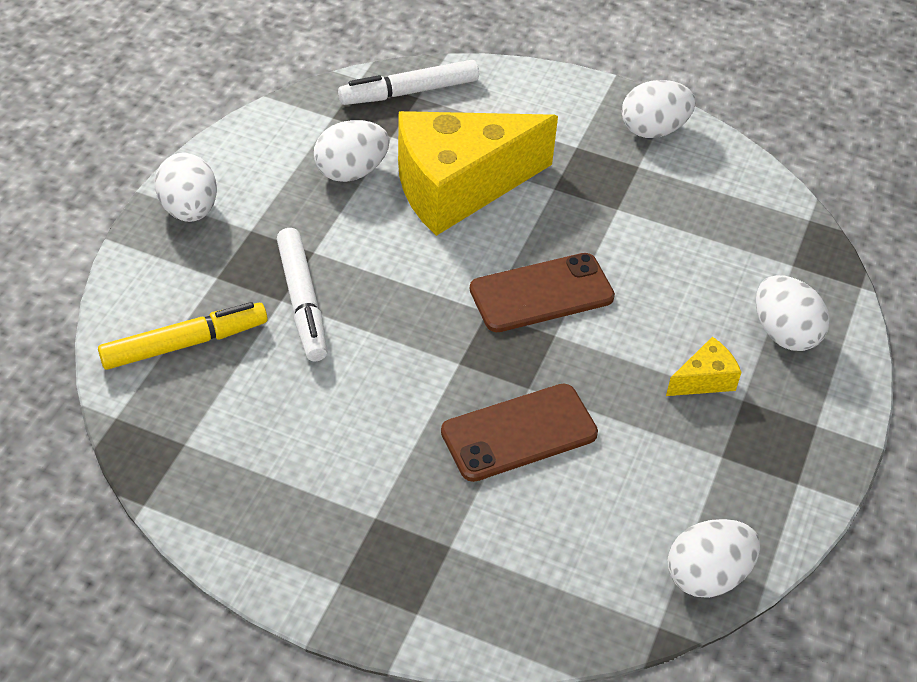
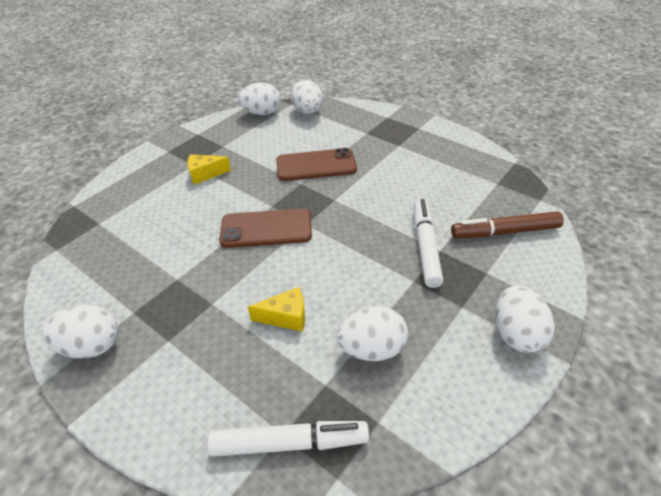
camera: 160 degrees left, 5 degrees down
yellow marker [98,302,267,370] -> brown marker [451,211,564,238]
yellow cheese [398,111,558,236] -> yellow cheese [248,287,305,332], size x0.41
white egg [756,275,830,351] -> white egg moved to [291,80,323,114]

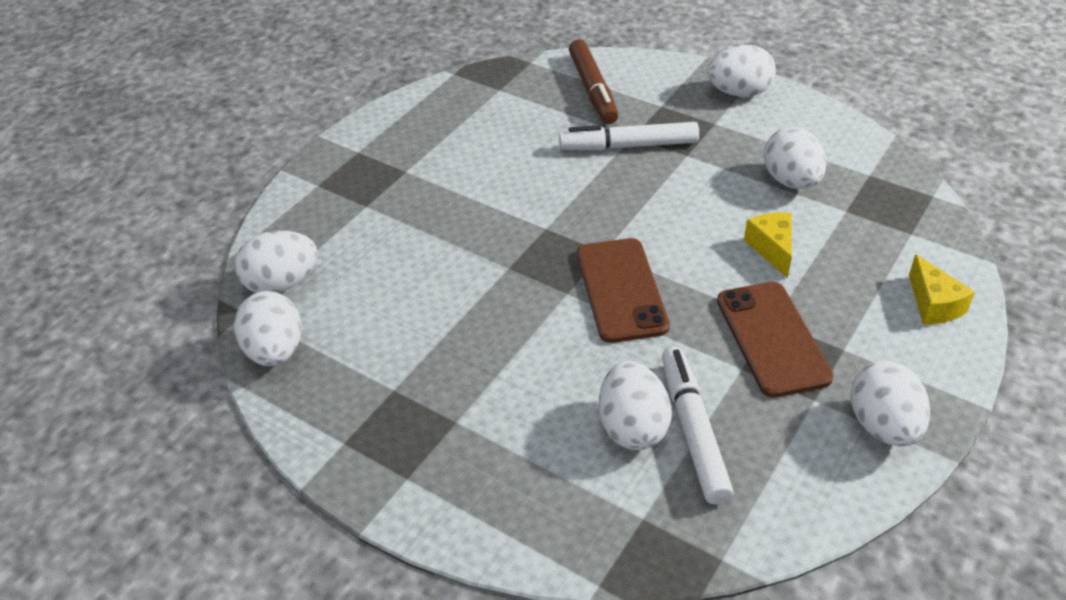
camera: 95 degrees left, 0 degrees up
yellow cheese [187,154,231,185] -> yellow cheese moved to [909,254,975,325]
white marker [207,421,369,457] -> white marker moved to [662,347,734,505]
brown phone [276,148,357,181] -> brown phone moved to [717,282,834,398]
none -> white egg [599,361,672,450]

